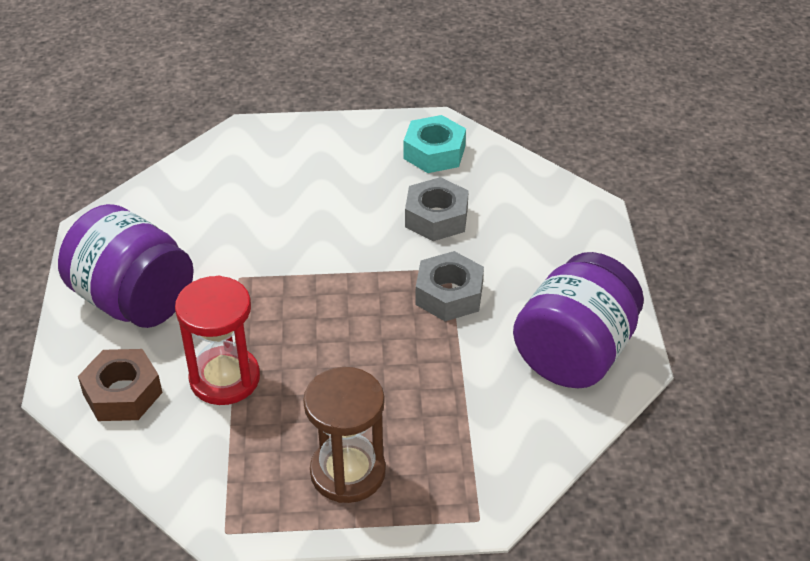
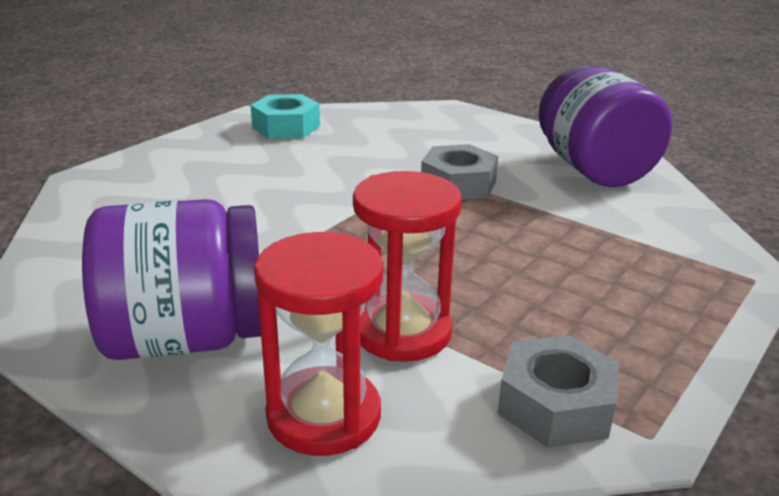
camera: 50 degrees left, 15 degrees down
brown nut [78,349,162,421] -> red hourglass [254,232,383,456]
brown hourglass [303,367,386,503] -> none
grey nut [405,177,469,241] -> grey nut moved to [498,335,620,448]

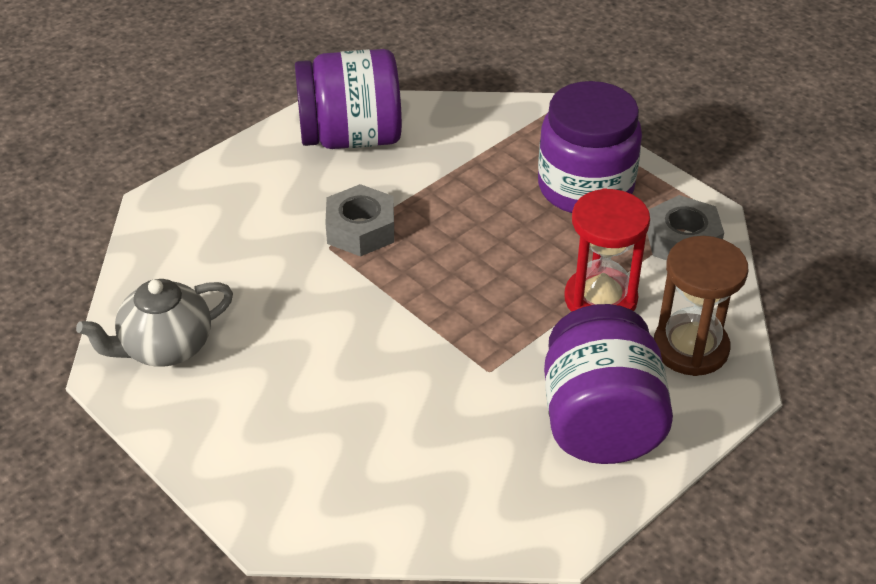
camera: 80 degrees left, 15 degrees up
turquoise nut [251,94,320,139] -> grey teapot [76,279,233,367]
red hourglass [254,232,383,456] -> brown hourglass [654,236,748,376]
none -> purple jar [538,81,642,213]

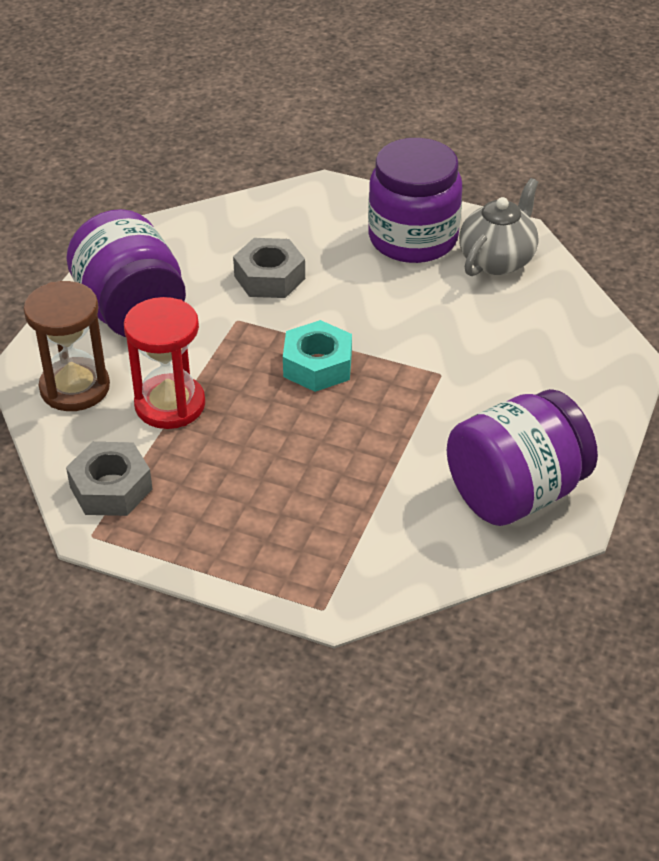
camera: 155 degrees right, 0 degrees up
grey nut [325,184,394,257] -> grey nut moved to [233,238,305,298]
purple jar [538,81,642,213] -> purple jar moved to [368,138,462,263]
none -> turquoise nut [283,320,352,392]

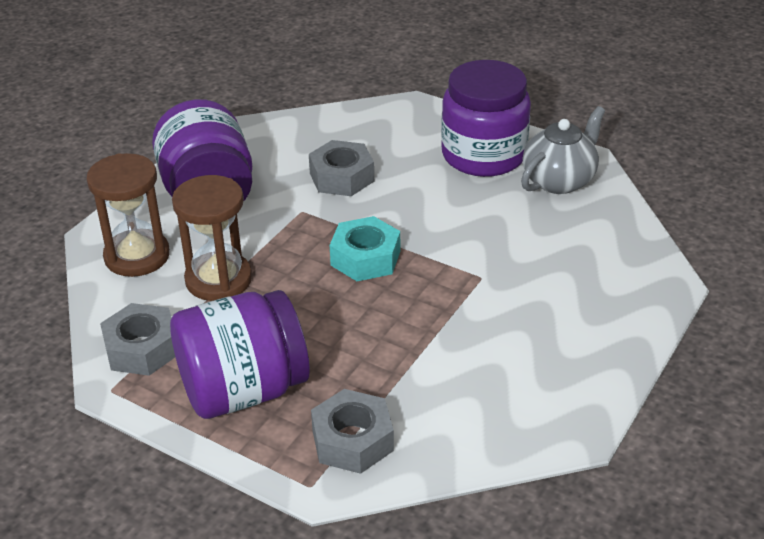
camera: 10 degrees right, 5 degrees down
red hourglass [124,297,205,429] -> brown hourglass [172,175,252,301]
purple jar [447,389,598,526] -> purple jar moved to [170,290,310,419]
none -> grey nut [311,389,394,474]

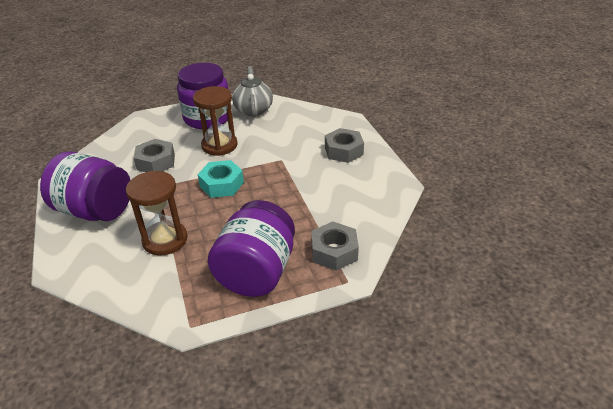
camera: 50 degrees left, 0 degrees up
brown hourglass [86,153,170,277] -> brown hourglass moved to [193,86,238,156]
grey nut [100,303,175,376] -> grey nut moved to [325,128,364,163]

